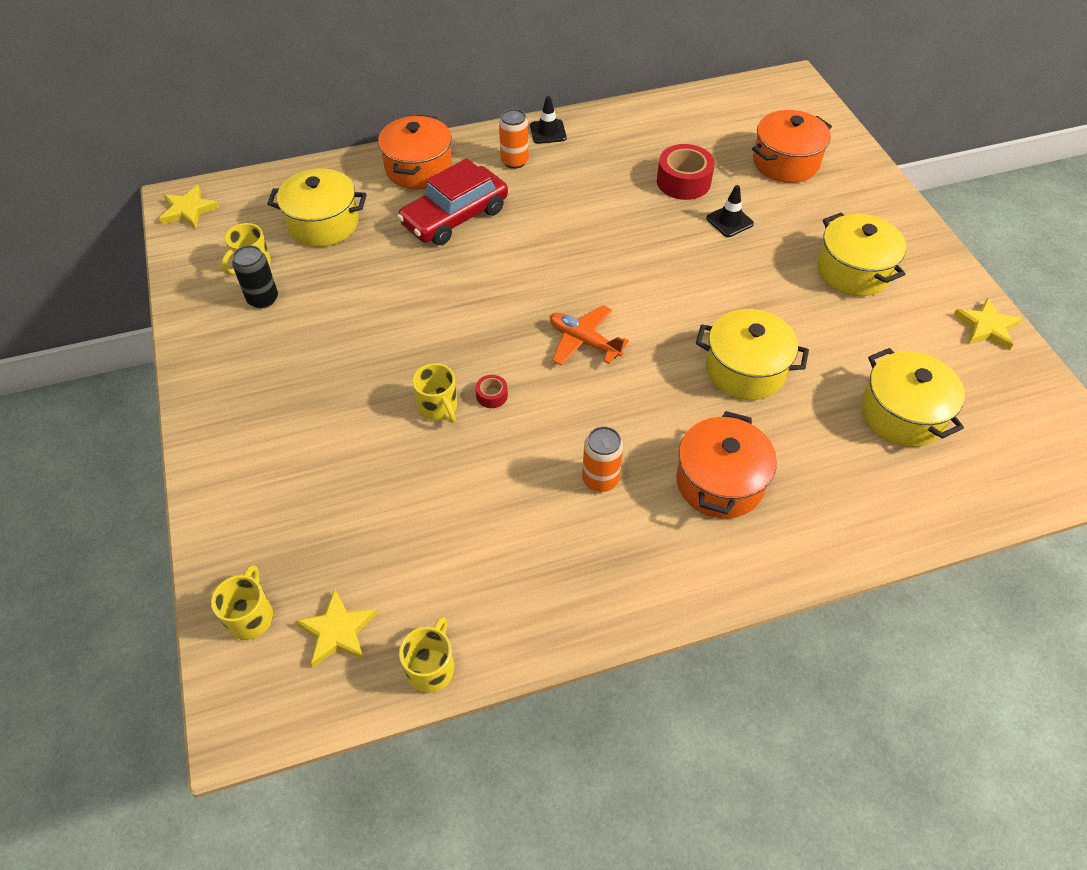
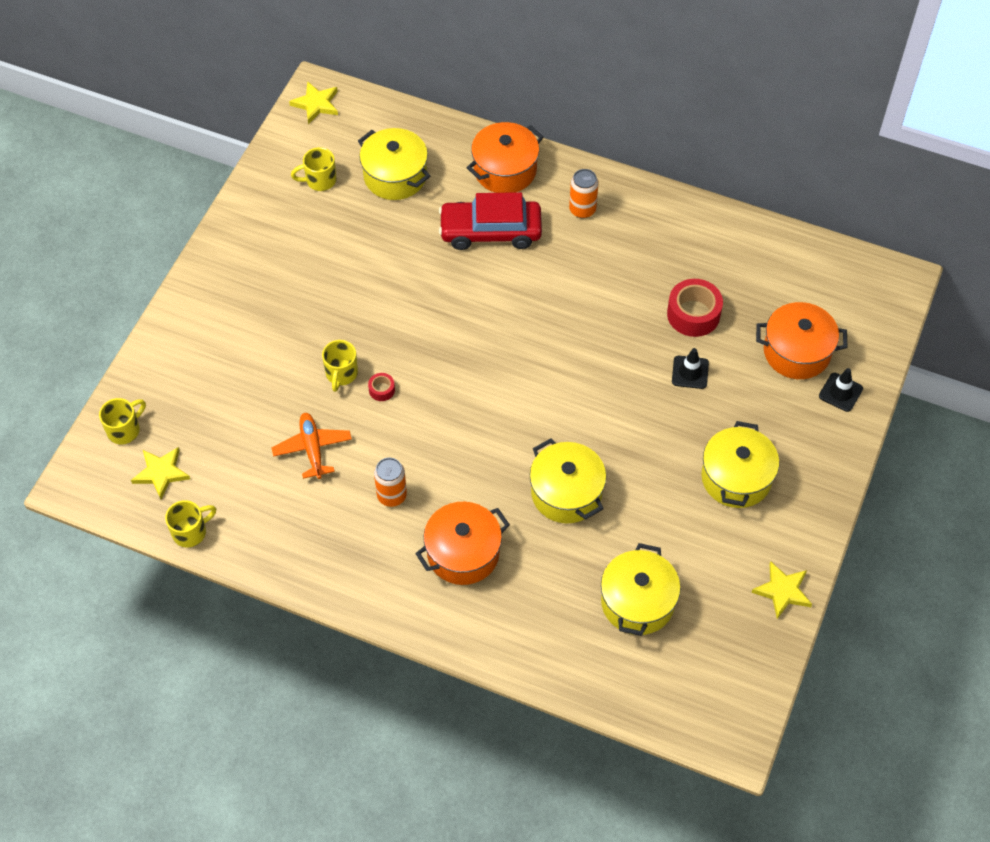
camera: 40 degrees right, 5 degrees up
black can [232,245,278,308] -> none
black traffic cone [530,96,567,144] -> black traffic cone moved to [819,368,863,412]
orange plane [550,305,629,366] -> orange plane moved to [272,413,352,479]

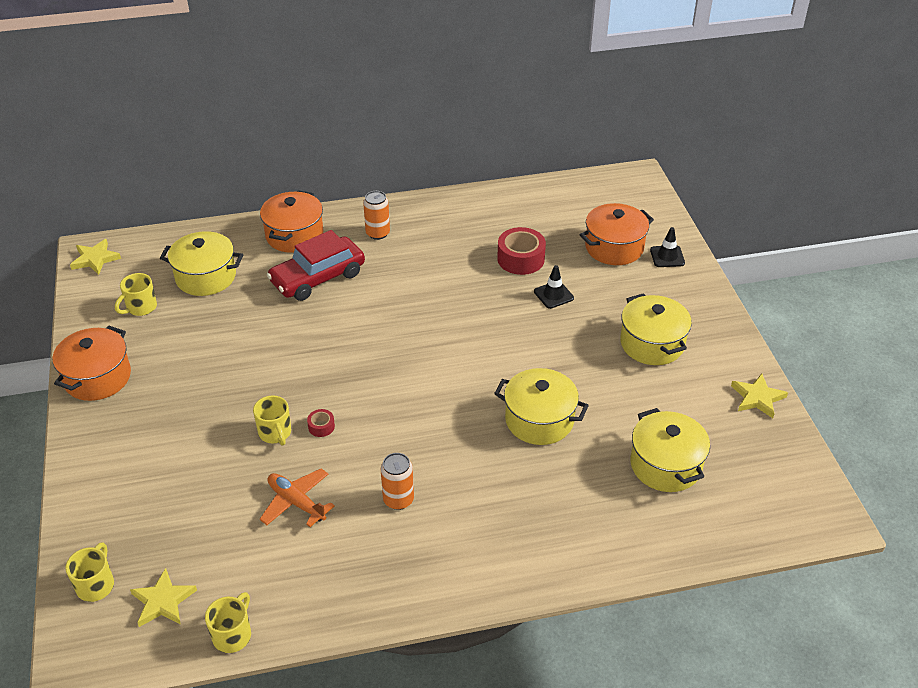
camera: 35 degrees left, 15 degrees down
orange pot [415,502,510,585] -> orange pot moved to [53,326,131,401]

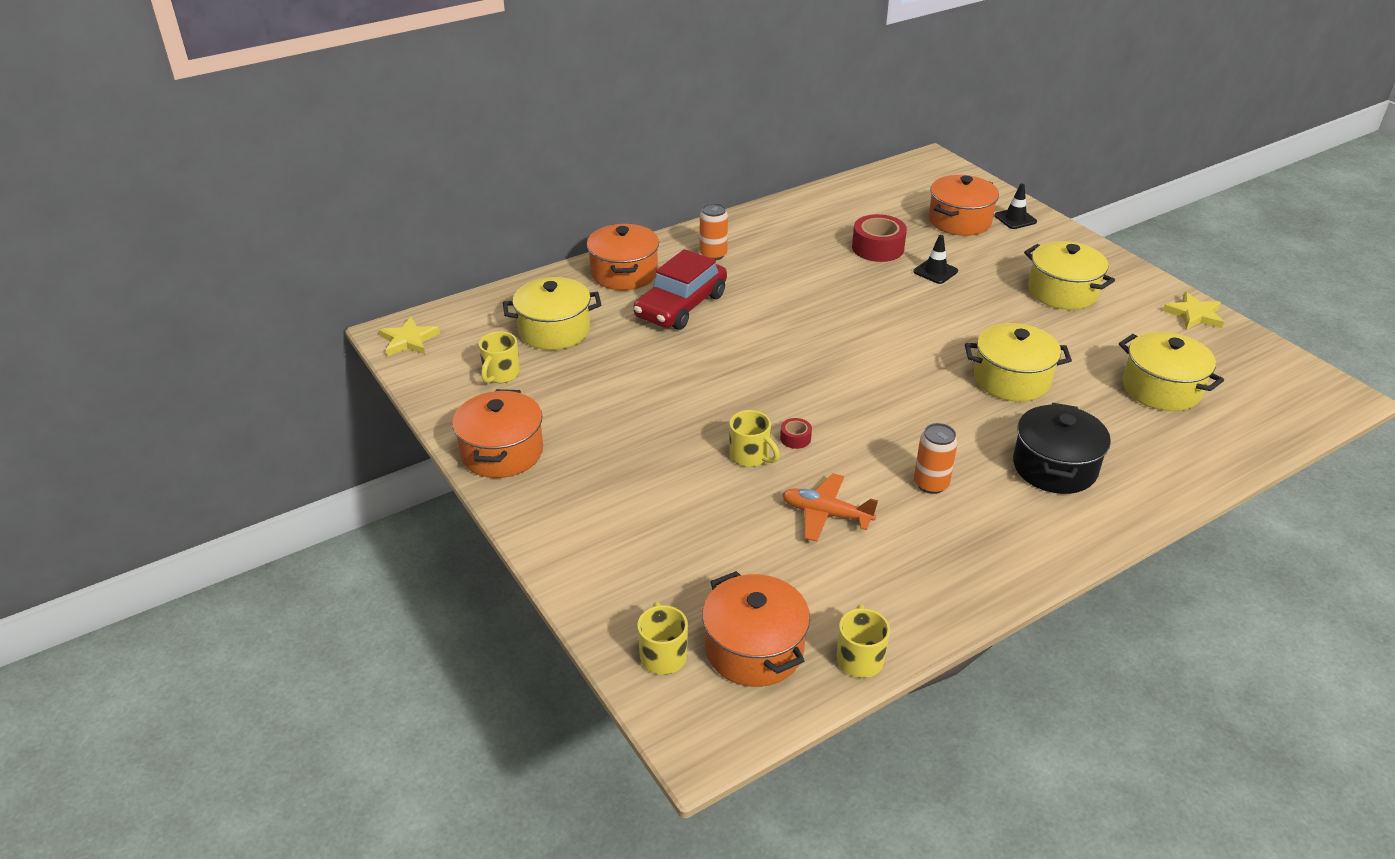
camera: 20 degrees left, 5 degrees down
yellow star [130,568,197,627] -> orange pot [702,571,810,687]
none -> black pot [1013,403,1111,494]

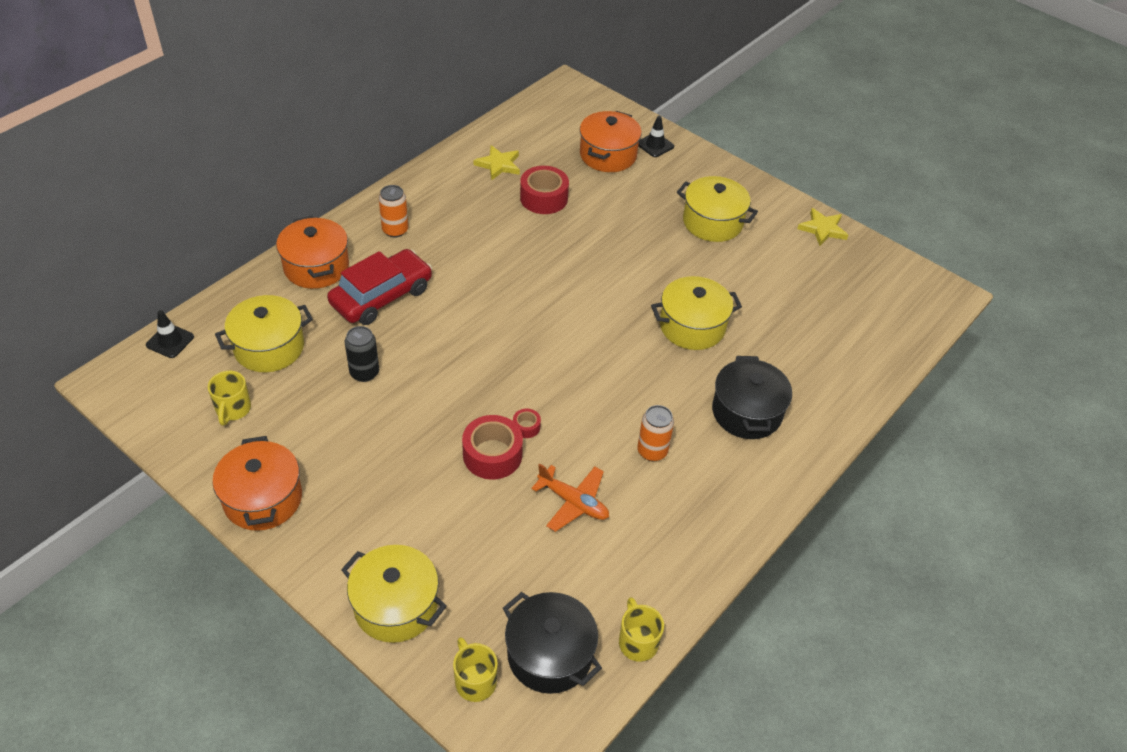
camera: 20 degrees left, 10 degrees up
yellow star [379,317,440,356] -> yellow star moved to [474,145,520,181]
red car [633,249,727,330] -> red car turned 150 degrees counterclockwise [327,249,432,325]
orange pot [702,571,810,687] -> black pot [503,592,602,694]
yellow mug [729,410,780,467] -> red tape [462,415,523,480]
orange plane [782,473,878,542] -> orange plane turned 150 degrees counterclockwise [531,464,609,532]
black traffic cone [913,235,958,284] -> black traffic cone moved to [146,310,194,358]
yellow pot [1119,332,1224,411] -> yellow pot moved to [341,545,447,643]
none -> black can [345,326,379,382]

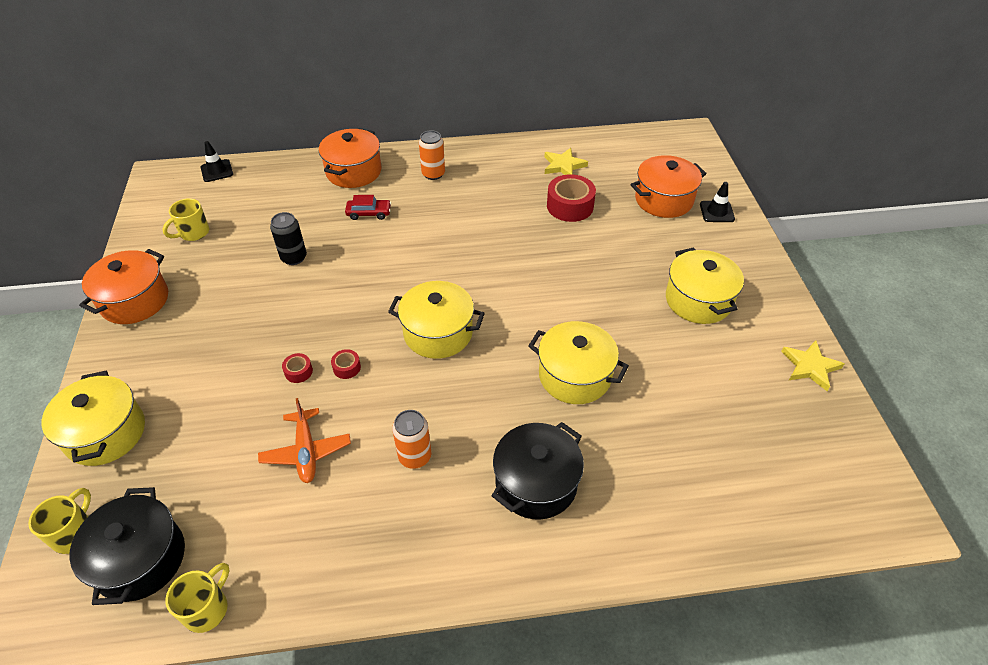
camera: 45 degrees right, 0 degrees up
yellow pot [215,295,313,372] -> yellow pot moved to [388,281,485,359]
red car [327,249,432,325] -> red car [345,195,391,220], size x0.48
red tape [462,415,523,480] -> red tape [282,353,313,383], size x0.48

